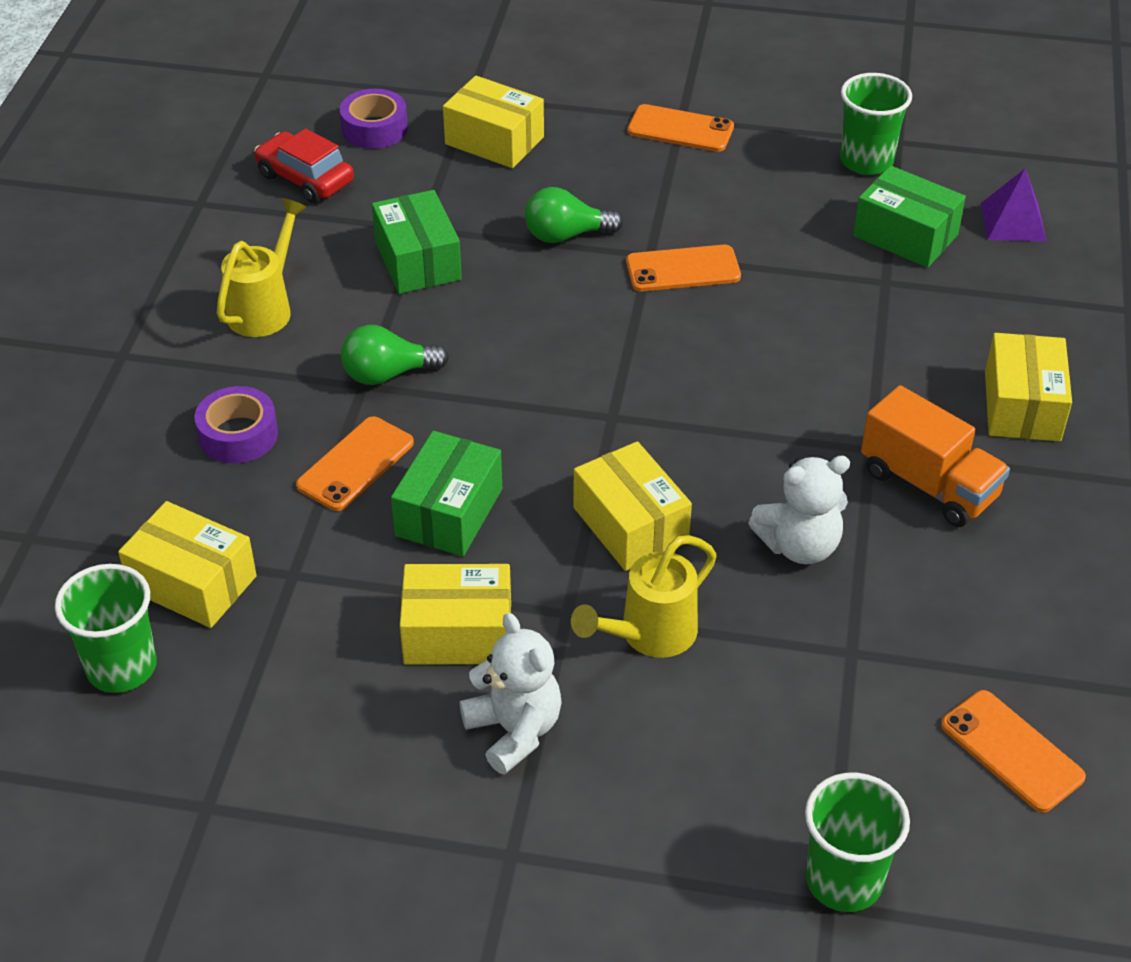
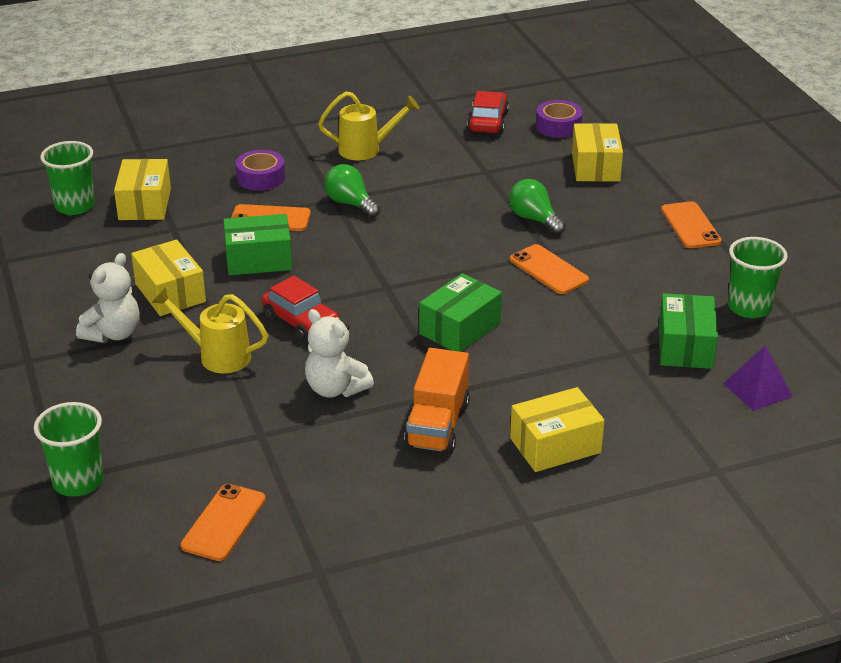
camera: 60 degrees right, 10 degrees down
green box [372,190,462,294] -> green box moved to [419,273,502,352]
yellow box [574,441,692,571] -> red car [262,276,339,341]

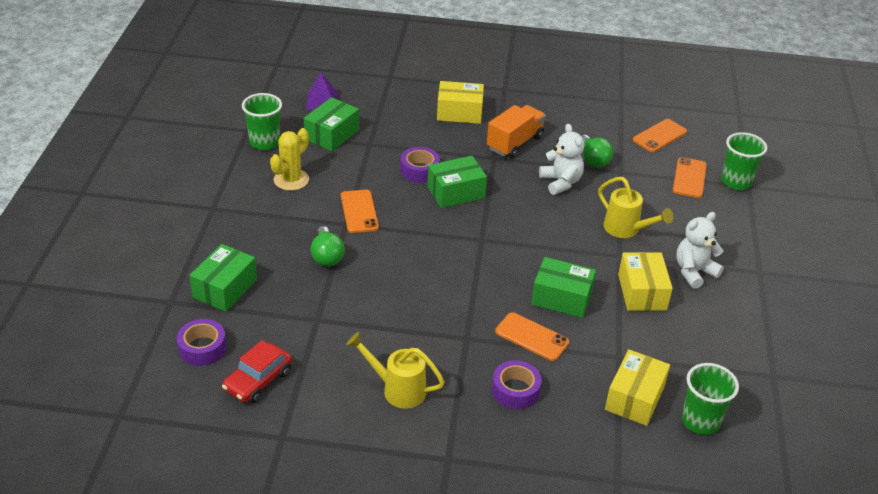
camera: 155 degrees left, 5 degrees up
red car [262,276,339,341] -> none
green light bulb [324,164,380,218] -> green light bulb moved to [582,135,613,168]
yellow box [572,123,623,182] -> green box [189,244,257,312]
orange phone [661,201,722,248] -> orange phone moved to [673,157,707,198]
none -> yellow cactus [270,128,309,191]
none -> purple tape [400,147,440,183]

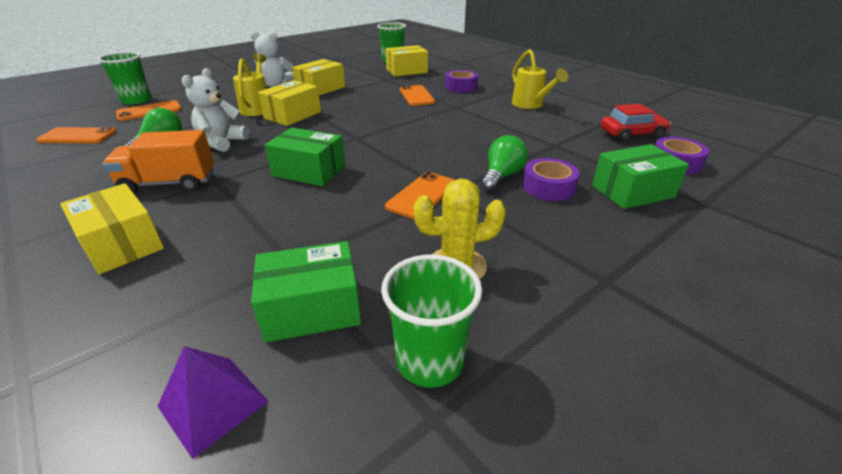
camera: 135 degrees left, 5 degrees down
purple tape [400,147,440,183] -> purple tape moved to [523,158,580,201]
green box [531,257,596,318] -> none
none -> yellow box [258,80,321,126]

